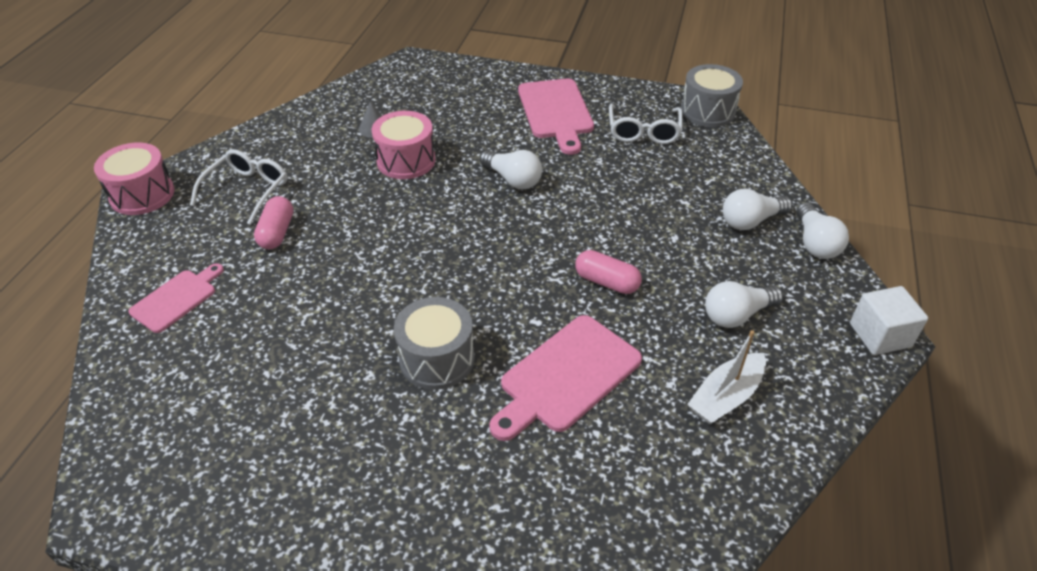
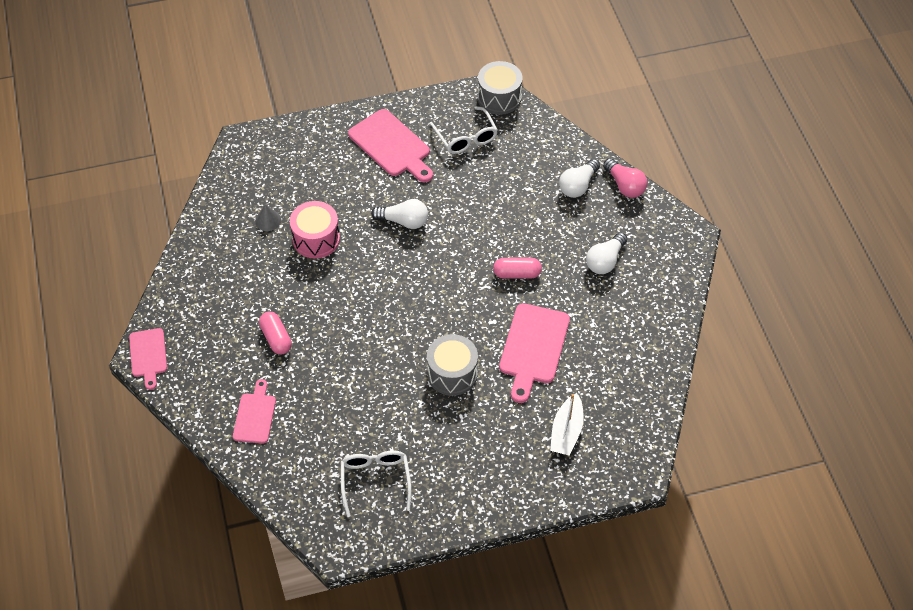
camera: 30 degrees left, 10 degrees up
pink drum [94,143,174,215] -> pink cutting board [129,328,167,390]
white glasses [190,149,287,225] -> white glasses moved to [341,450,412,517]
white boat [687,330,766,424] -> white boat moved to [550,393,584,455]
white light bulb [796,203,849,259] -> pink light bulb [603,158,647,198]
white cube [850,286,928,355] -> none

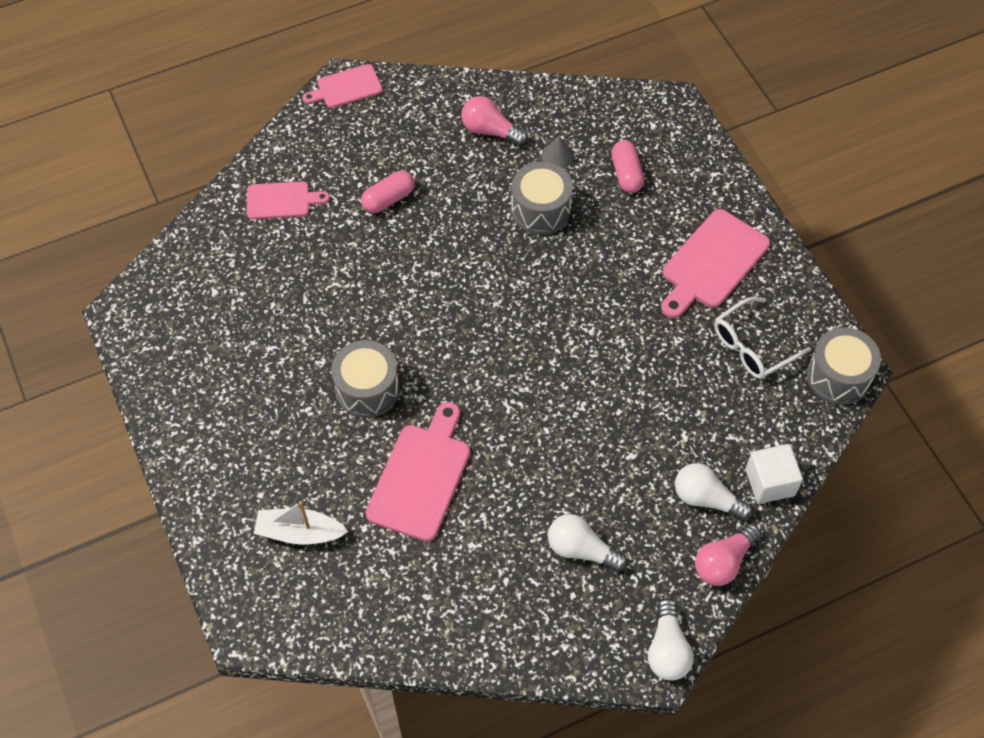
camera: 80 degrees right, 5 degrees up
pink drum [290,201,340,259] -> grey drum [511,162,573,235]
white glasses [341,450,412,517] -> none
white light bulb [371,199,428,229] -> white light bulb moved to [648,598,694,681]
pink capsule [493,258,542,279] -> pink capsule moved to [611,140,644,193]
pink cutting board [499,303,570,403] -> pink cutting board turned 105 degrees clockwise [366,402,470,542]
none -> pink light bulb [461,96,528,146]
none -> white cube [745,444,803,504]

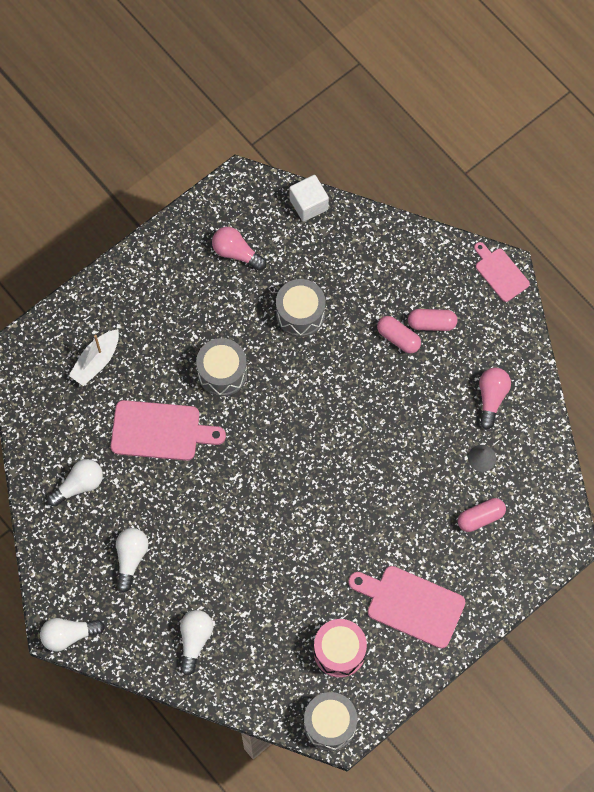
camera: 75 degrees right, 10 degrees up
pink cutting board [247,181,330,219] -> none
white boat [254,501,349,545] -> white boat turned 135 degrees counterclockwise [69,329,119,386]
grey drum [511,162,573,235] -> grey drum moved to [276,279,325,337]
pink light bulb [695,523,761,586] -> pink light bulb moved to [212,227,267,271]
white glasses [714,297,811,379] -> pink drum [314,619,367,678]
white cube [745,444,803,504] -> white cube moved to [289,175,329,222]
none -> white light bulb [47,459,103,507]
none -> pink capsule [408,309,458,331]

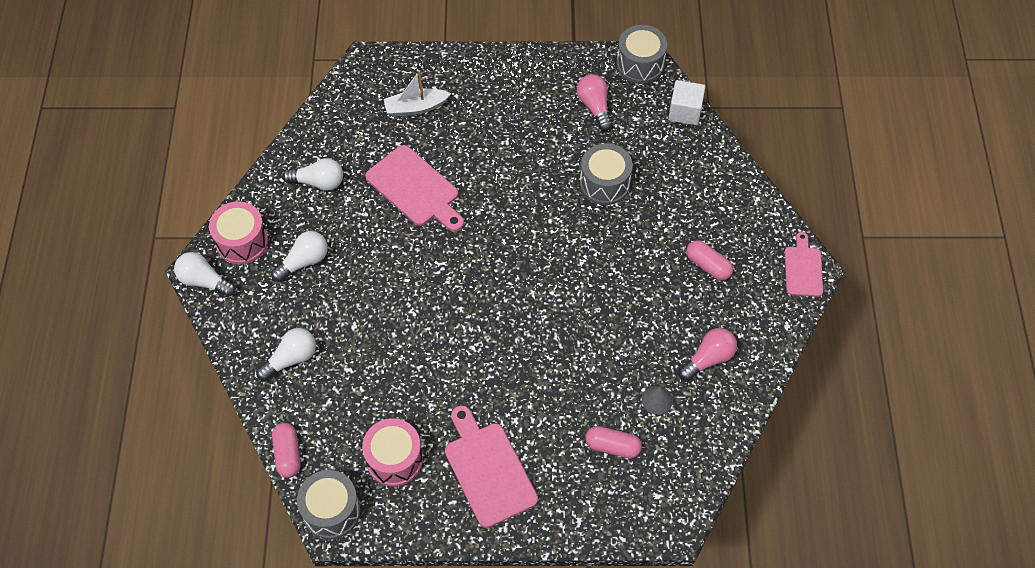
camera: 40 degrees right, 10 degrees down
grey drum [196,338,247,397] -> grey drum moved to [617,25,667,83]
pink capsule [377,316,421,354] -> pink capsule moved to [272,423,301,478]
none -> pink drum [209,201,268,265]

